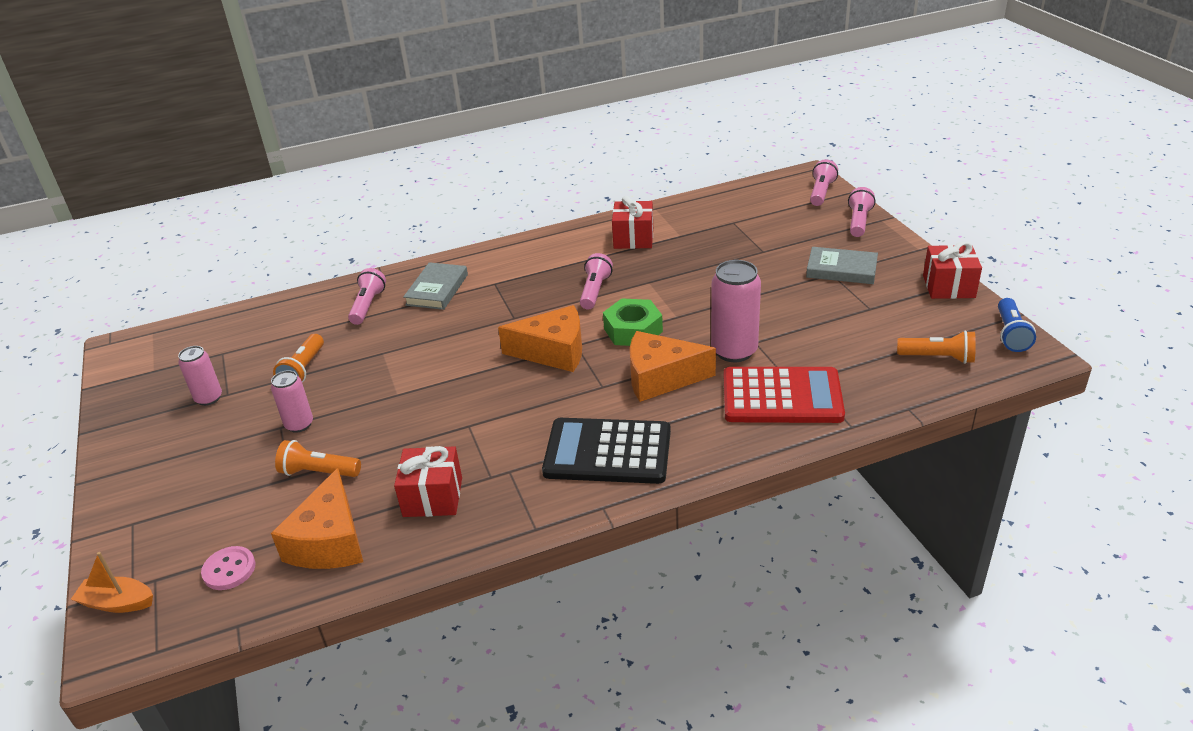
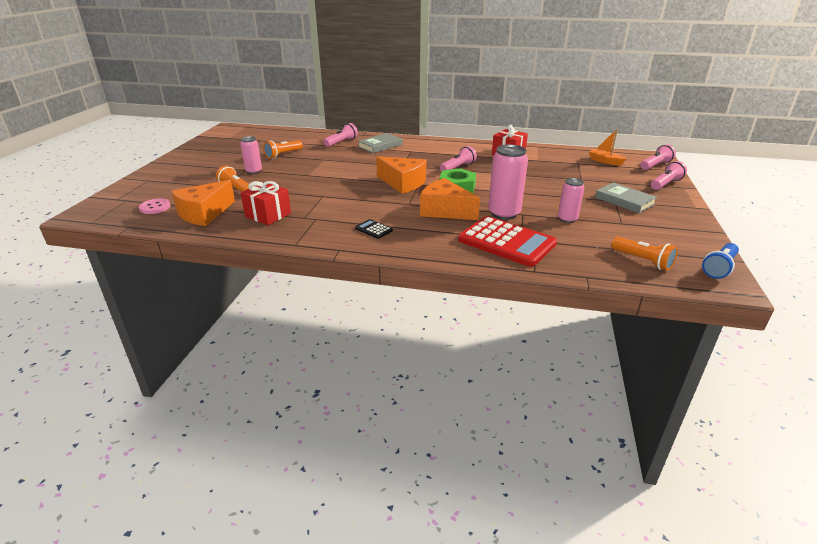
camera: 30 degrees right, 5 degrees down
orange boat [71,552,153,613] -> orange boat moved to [589,129,627,165]
pink can [178,346,222,406] -> pink can moved to [558,178,584,223]
black calculator [542,418,671,484] -> black calculator [355,219,393,239], size x0.41
red gift [923,241,982,299] -> none

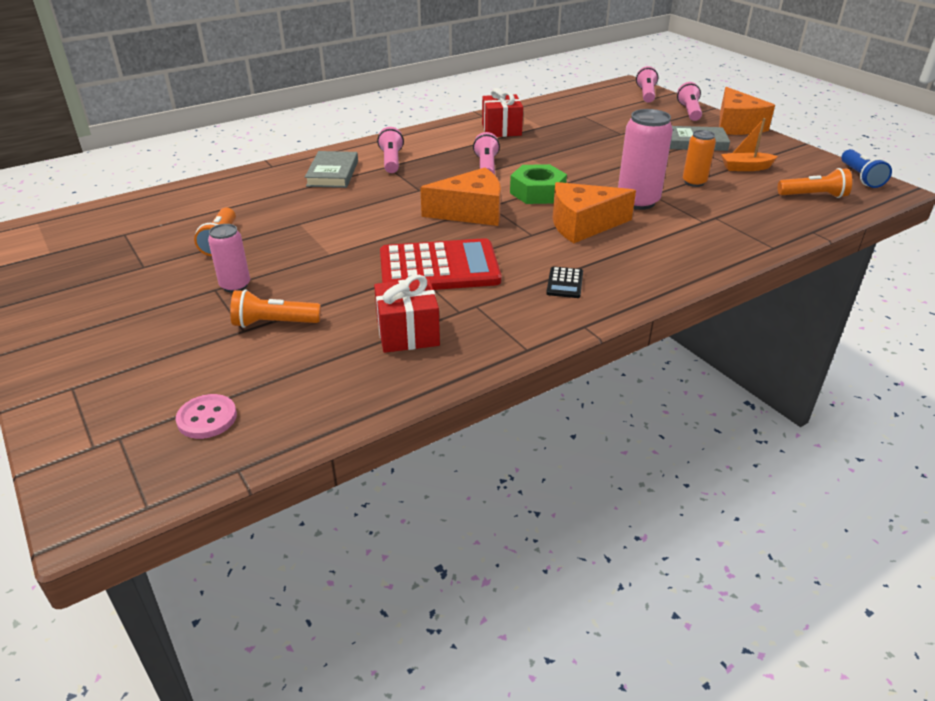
camera: 45 degrees left, 5 degrees up
orange cheese [171,180,235,226] -> orange cheese moved to [719,87,775,135]
pink flashlight [324,123,358,147] -> pink flashlight moved to [377,127,404,173]
black calculator [355,219,393,239] -> black calculator turned 75 degrees counterclockwise [546,266,583,298]
red calculator [458,216,557,267] -> red calculator moved to [380,238,501,290]
pink can [558,178,584,223] -> orange can [683,130,716,187]
orange boat [589,129,627,165] -> orange boat moved to [721,118,778,171]

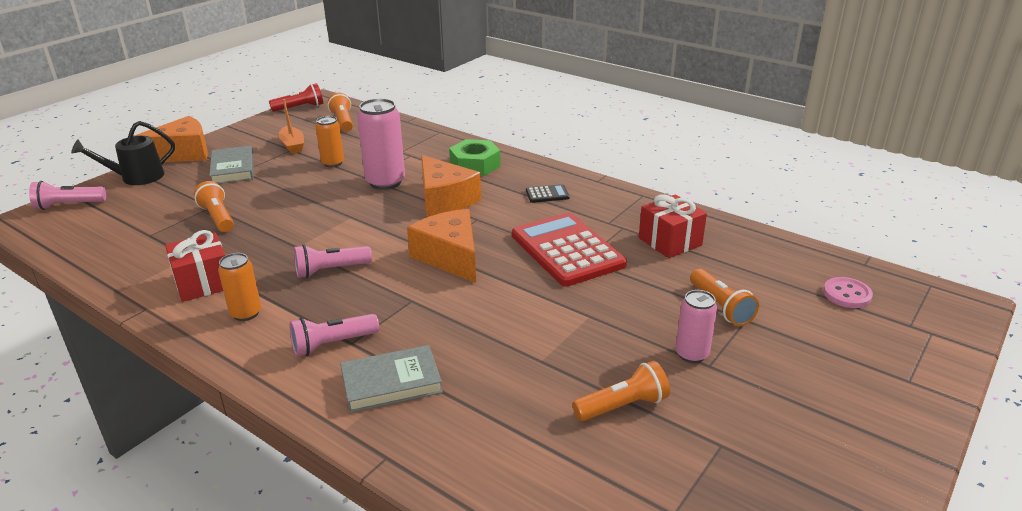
camera: 110 degrees left, 5 degrees down
green nut [510,164,567,204] -> green nut moved to [449,139,501,176]
pink flashlight [677,82,702,121] -> black watering can [71,121,175,185]
blue flashlight [841,149,892,188] -> red flashlight [269,83,323,112]
none -> orange flashlight [194,181,234,232]
none -> orange can [218,253,261,321]

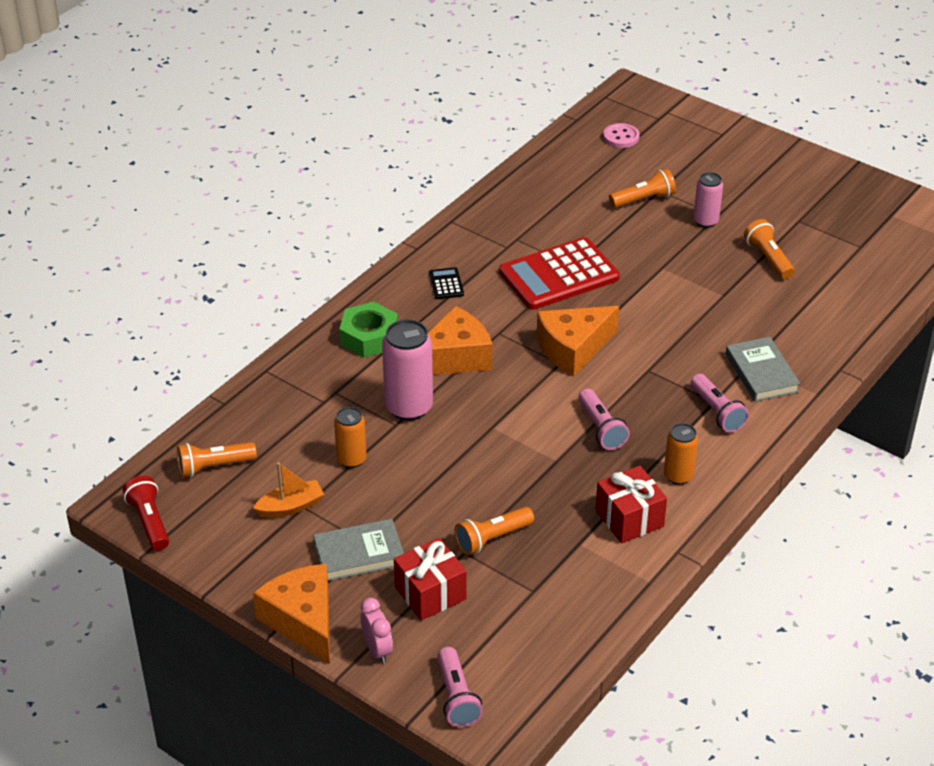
camera: 90 degrees left, 10 degrees up
black watering can [71,121,175,185] -> pink clock [361,598,393,664]
red gift [639,195,707,258] -> red gift moved to [394,538,467,621]

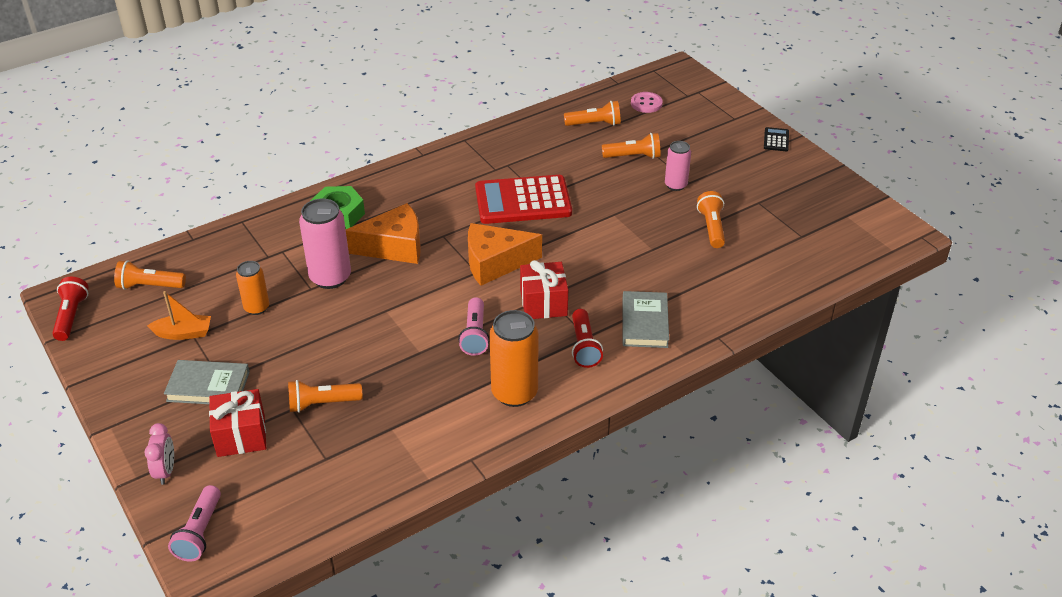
camera: 20 degrees right, 0 degrees up
orange cheese [253,564,330,664] -> none
black calculator [429,267,464,299] -> black calculator moved to [764,127,789,151]
red gift [595,466,667,544] -> red gift moved to [520,260,568,319]
orange can [664,423,698,485] -> orange can [489,310,539,407], size x1.67
pink flashlight [691,374,749,433] -> red flashlight [572,309,603,368]
none -> orange flashlight [564,101,621,126]

